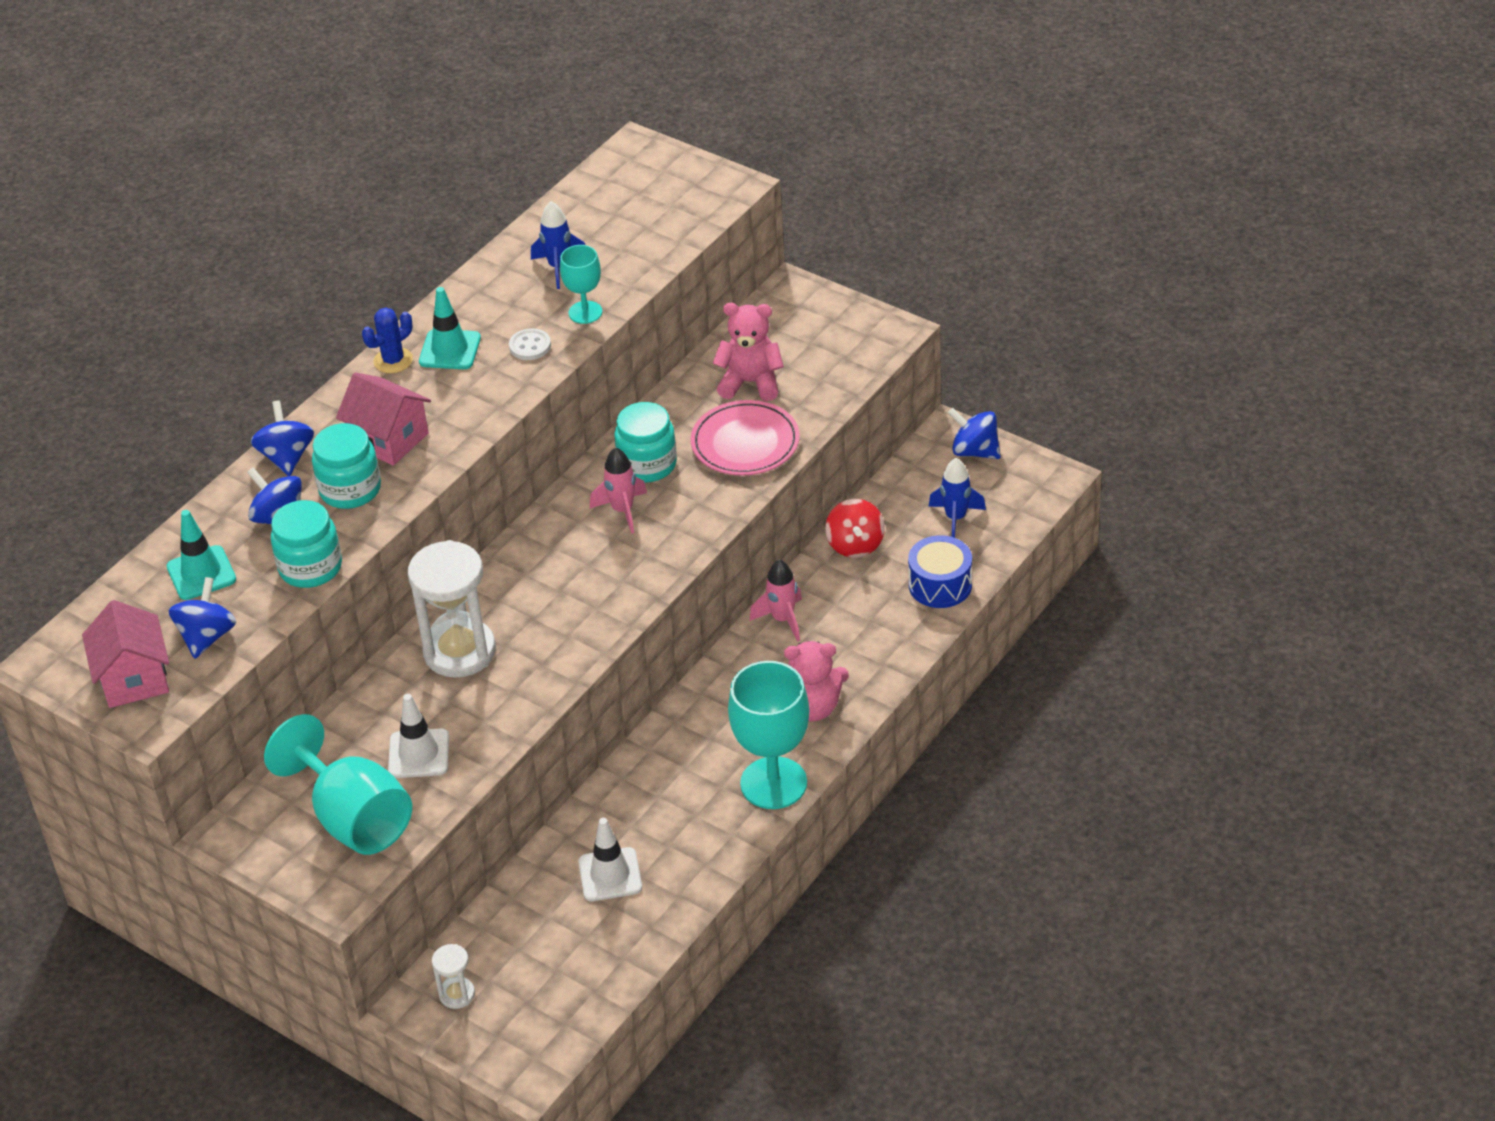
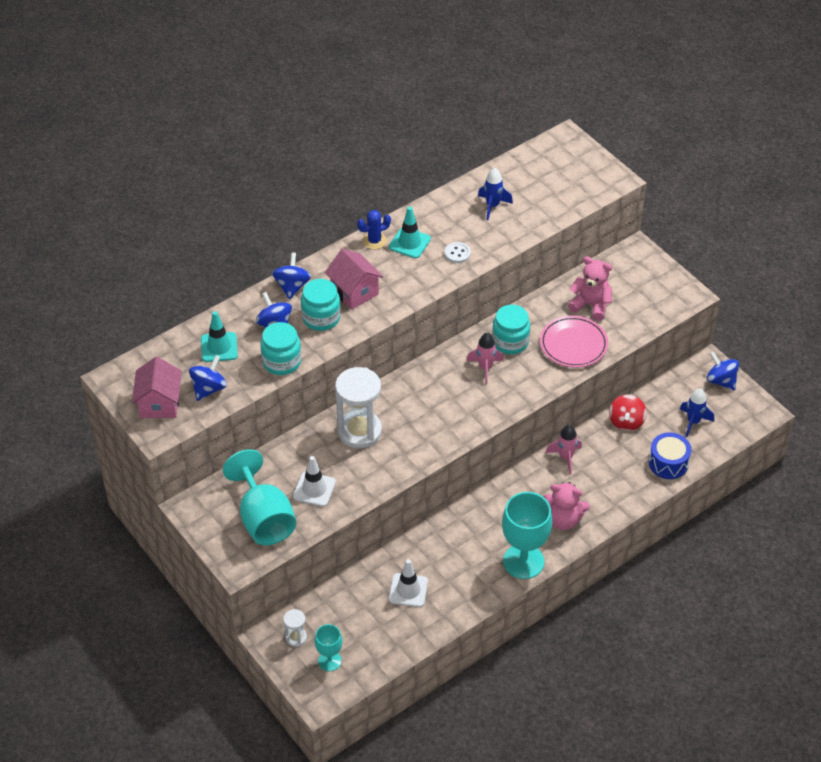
camera: 15 degrees right, 5 degrees up
turquoise goblet [560,245,602,324] -> turquoise goblet moved to [315,624,342,671]

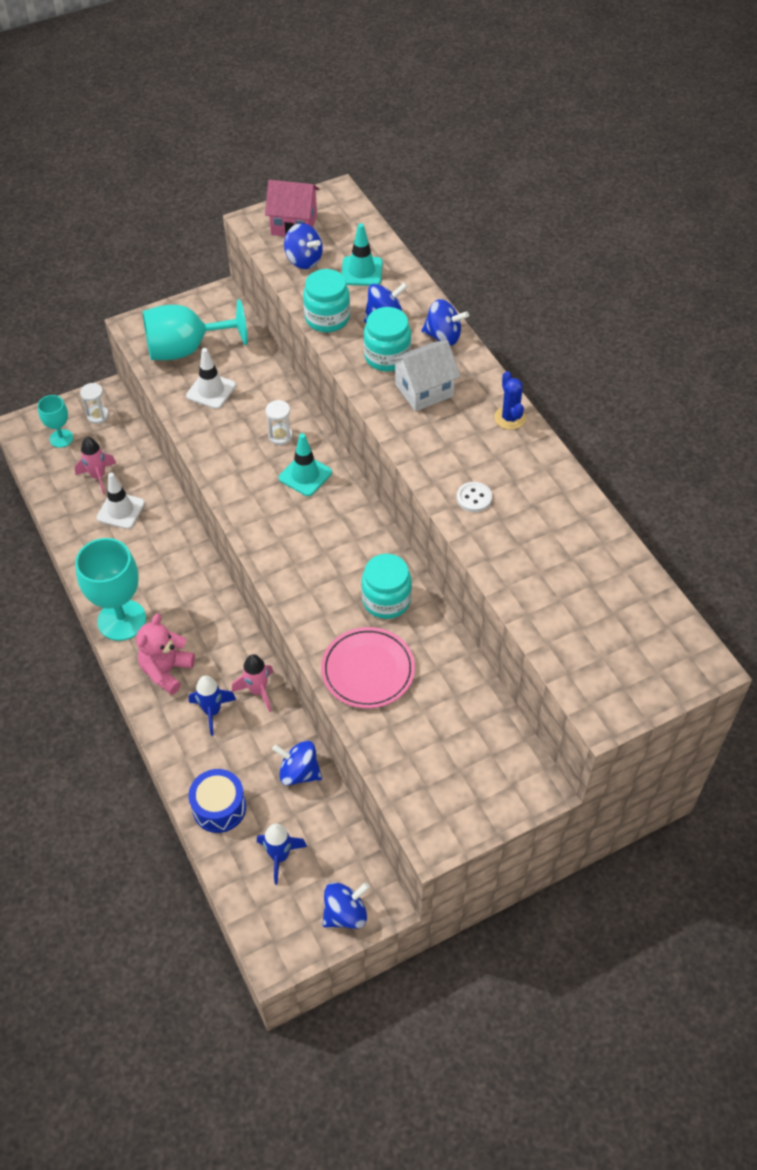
camera: 100 degrees right, 5 degrees up
pink house [325,249,384,310] -> white house [390,340,461,411]
white hourglass [335,367,382,448] -> white hourglass [265,400,293,445], size x0.47
turquoise traffic cone [389,207,431,258] -> turquoise traffic cone moved to [279,433,332,496]
pink rocket [467,332,504,385] -> pink rocket moved to [75,437,116,494]
blue rocket [478,168,513,220] -> blue rocket moved to [189,675,236,736]
pink teddy bear [568,256,612,321] -> none
red spinning top [609,395,647,431] -> blue spinning top [272,741,322,786]

